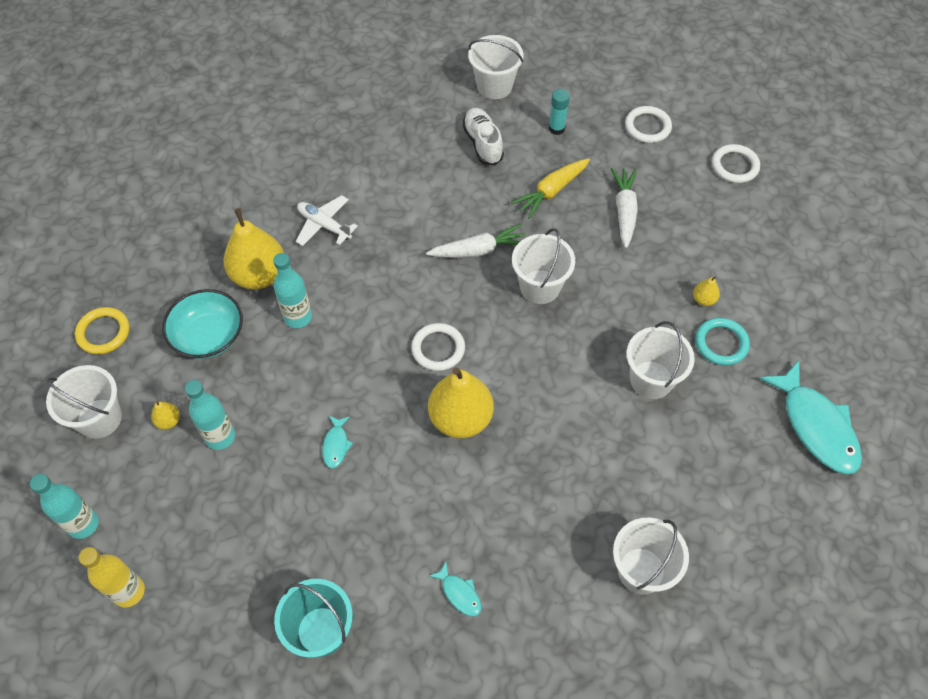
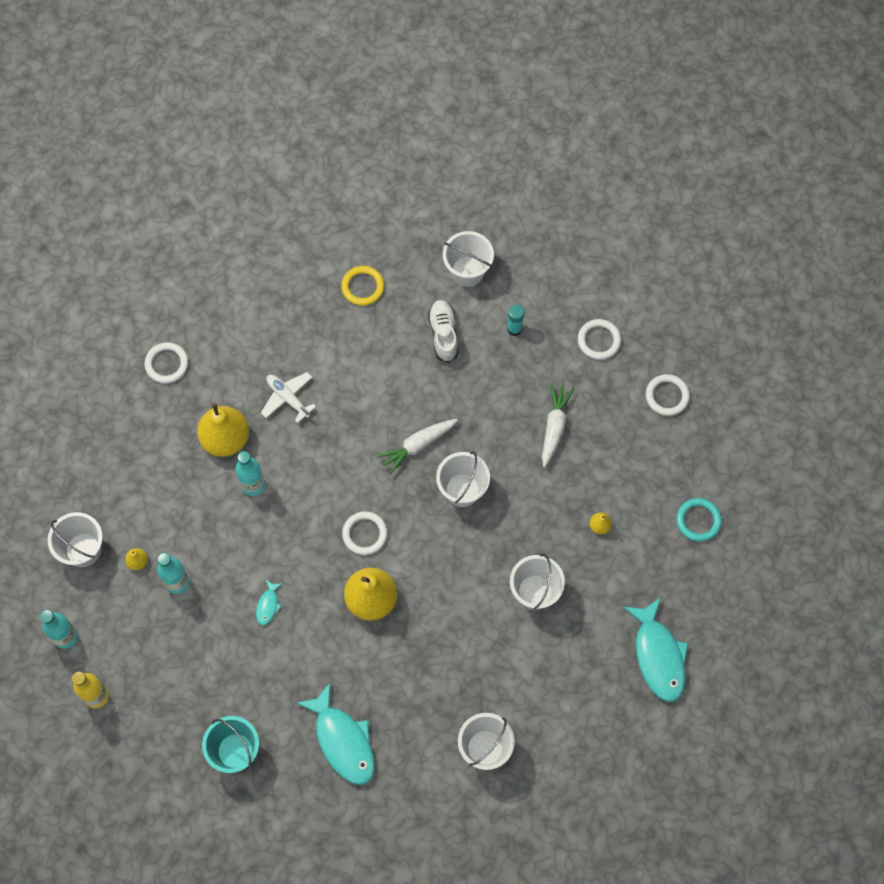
camera: 10 degrees right, 10 degrees up
yellow ring [75,307,129,354] -> yellow ring moved to [341,266,384,306]
turquoise bowl [162,289,243,359] -> none
white carrot [426,224,525,258] -> white carrot turned 150 degrees clockwise [377,419,458,475]
turquoise fish [429,562,481,616] -> turquoise fish [296,682,375,785], size x2.23
yellow carrot [511,158,590,219] -> none
turquoise ring [696,318,750,366] -> turquoise ring moved to [676,498,722,542]
none -> white ring [145,342,188,383]

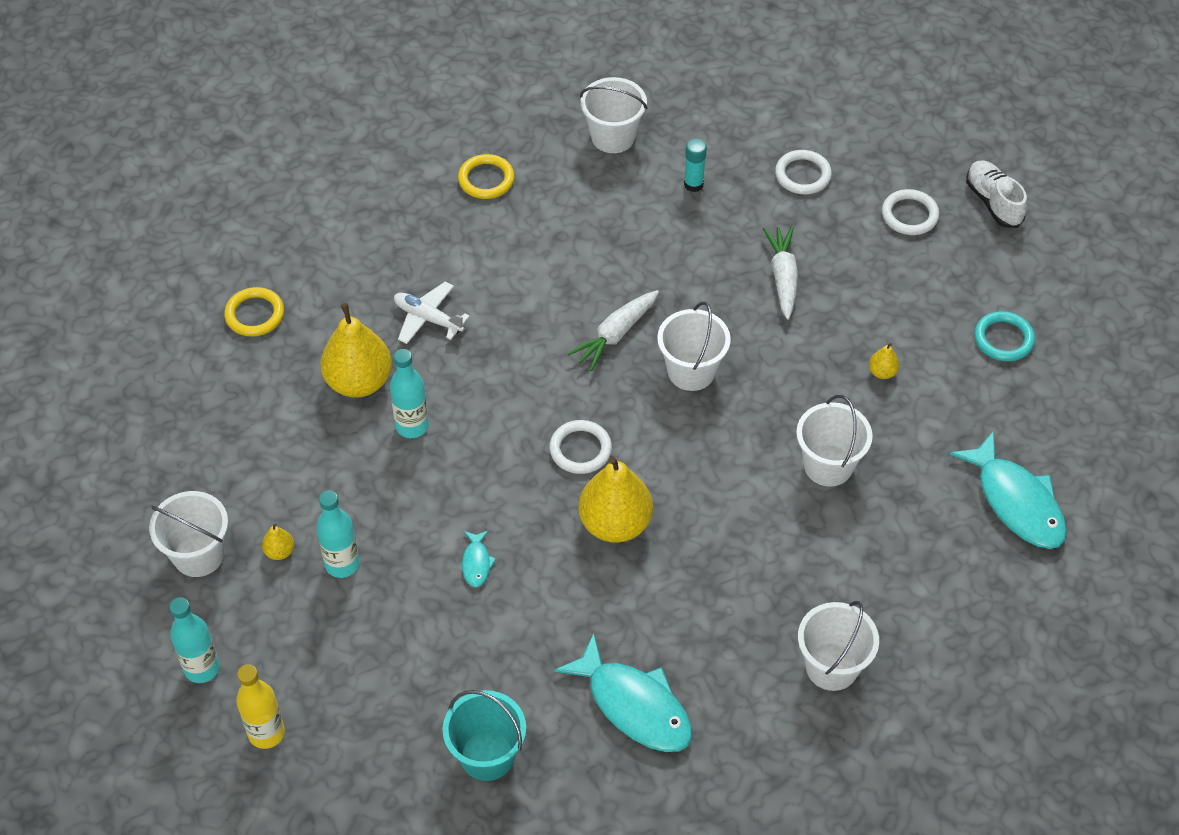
camera: 15 degrees left, 15 degrees down
white ring [145,342,188,383] -> yellow ring [224,287,284,337]
white shoe [428,300,459,363] -> white shoe moved to [966,160,1027,228]

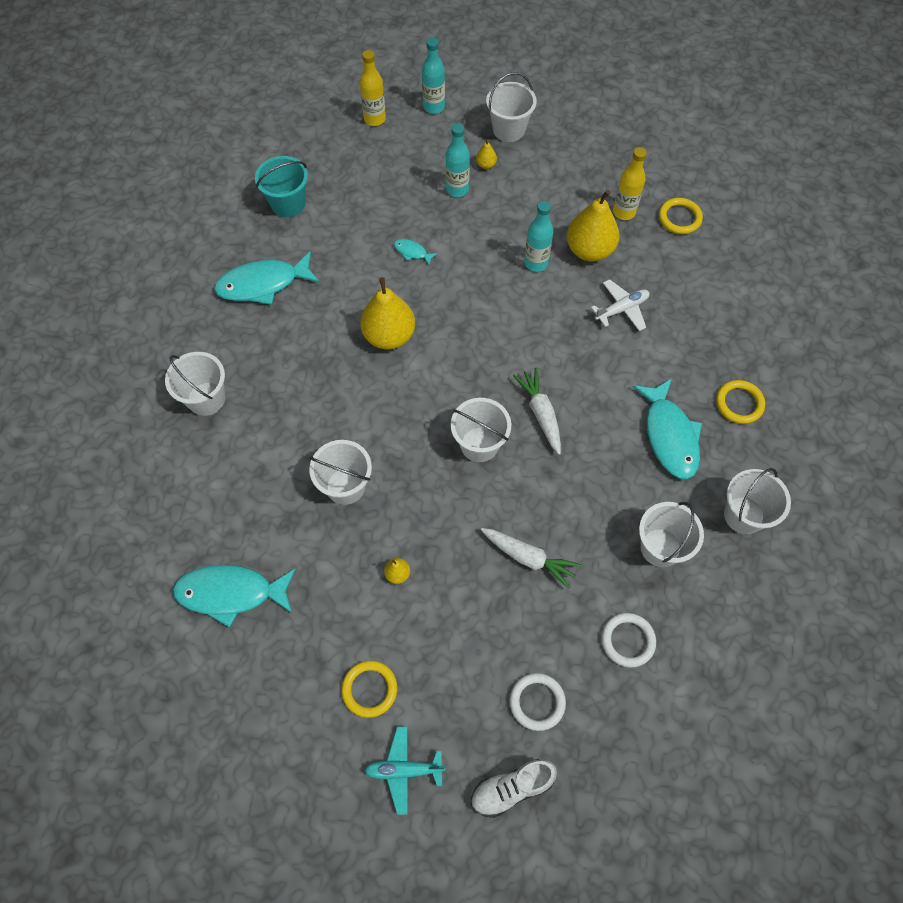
camera: 120 degrees right, 10 degrees up
white ring [549,420,612,474] -> none
turquoise glue stick [684,139,707,192] -> white bucket [639,502,704,567]
white shoe [966,160,1027,228] -> white shoe turned 150 degrees clockwise [471,759,557,818]
turquoise ring [974,311,1035,361] -> yellow ring [342,661,397,718]
none -> turquoise plane [364,726,445,815]
none -> yellow bottle [613,147,647,220]
none -> turquoise fish [633,378,702,479]

